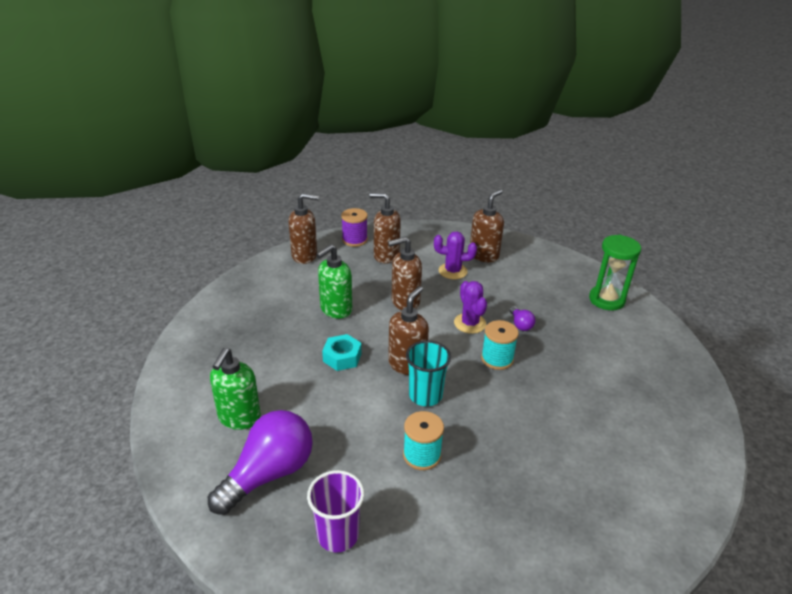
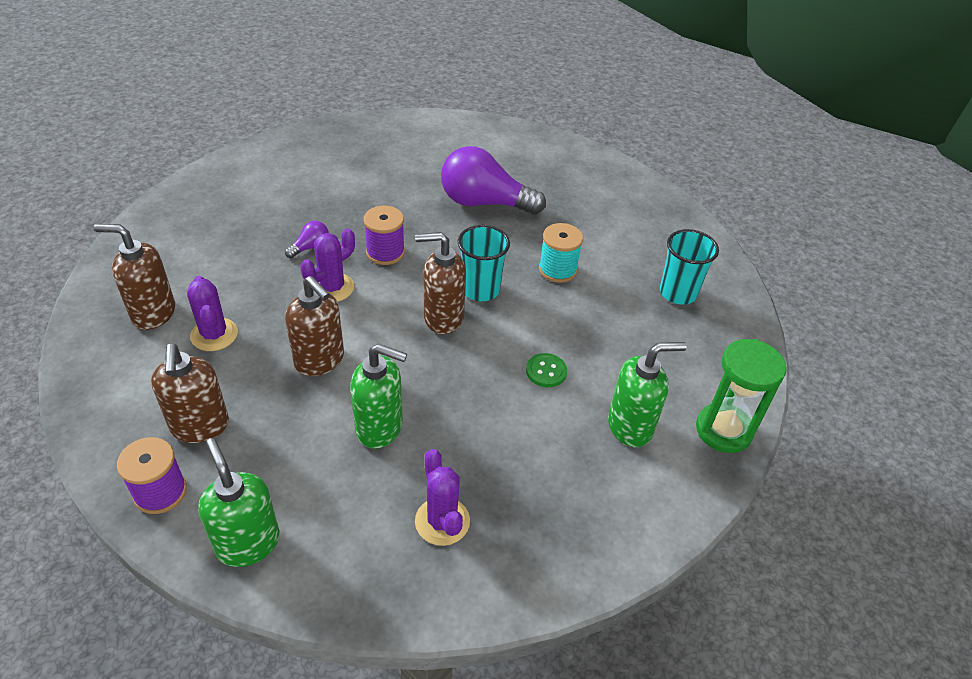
camera: 120 degrees left, 10 degrees up
purple light bulb [208,410,313,515] -> purple light bulb moved to [441,146,546,215]
brown soap dispenser [289,193,319,264] -> green soap dispenser [198,438,280,567]
purple cup [307,470,364,552] -> turquoise cup [660,229,719,305]
turquoise nut [322,334,362,371] -> none
turquoise spool [481,320,519,370] -> purple spool [364,206,405,265]
green hourglass [589,235,641,310] -> green hourglass moved to [696,339,787,453]
none -> purple cactus [415,449,470,546]
none -> green button [526,353,567,387]

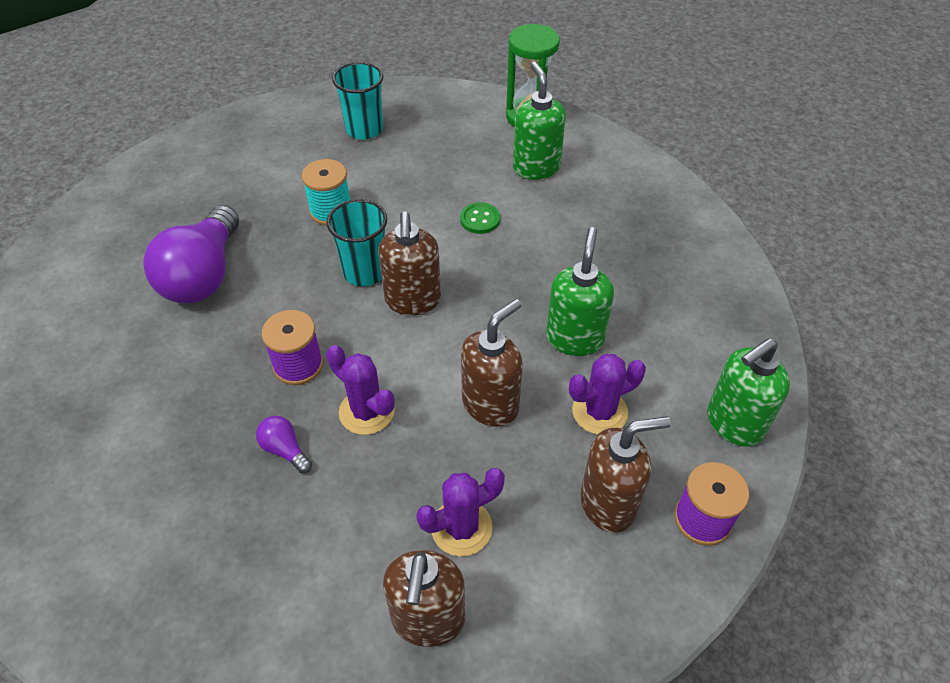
camera: 90 degrees left, 5 degrees up
purple cactus [415,449,470,546] -> purple cactus moved to [569,354,646,435]

